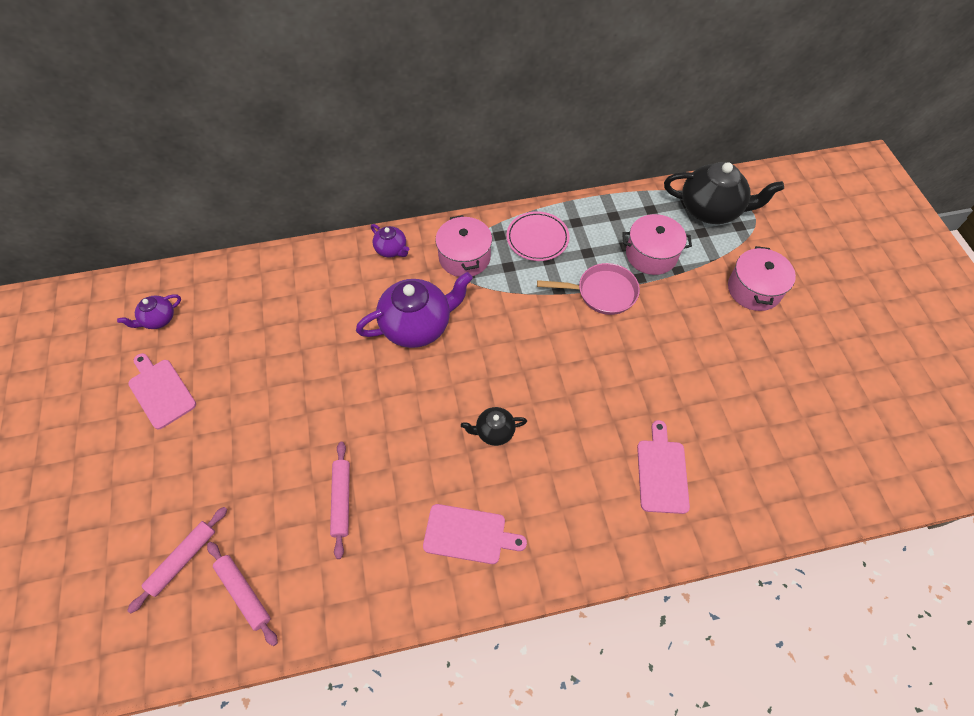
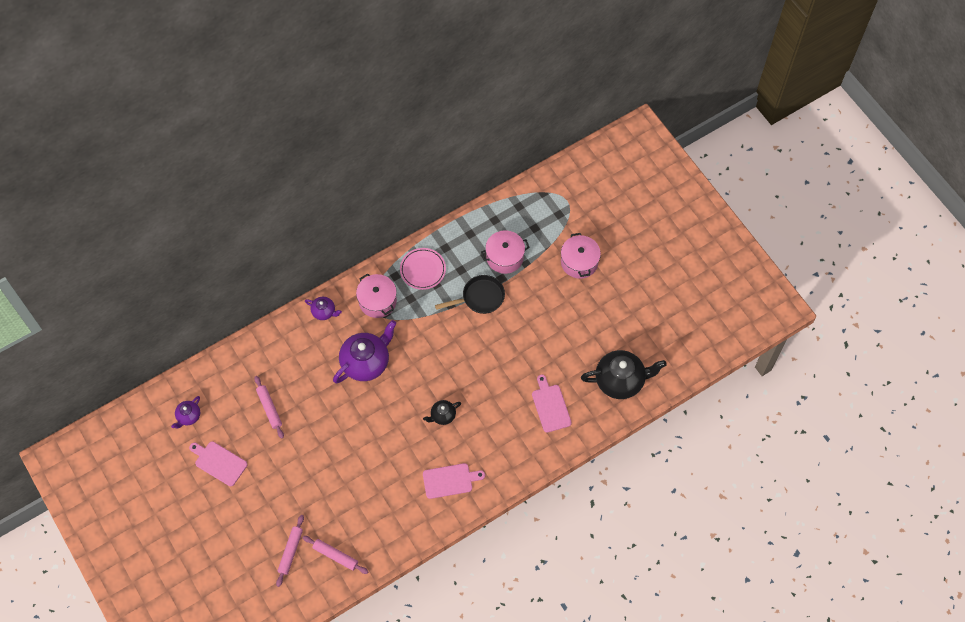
camera: 20 degrees left, 5 degrees up
pink rolling pin [330,442,350,559] -> pink rolling pin moved to [254,376,284,439]
pink pan [537,263,640,315] -> black pan [435,275,505,314]
black teapot [664,162,784,224] -> black teapot moved to [581,350,667,399]

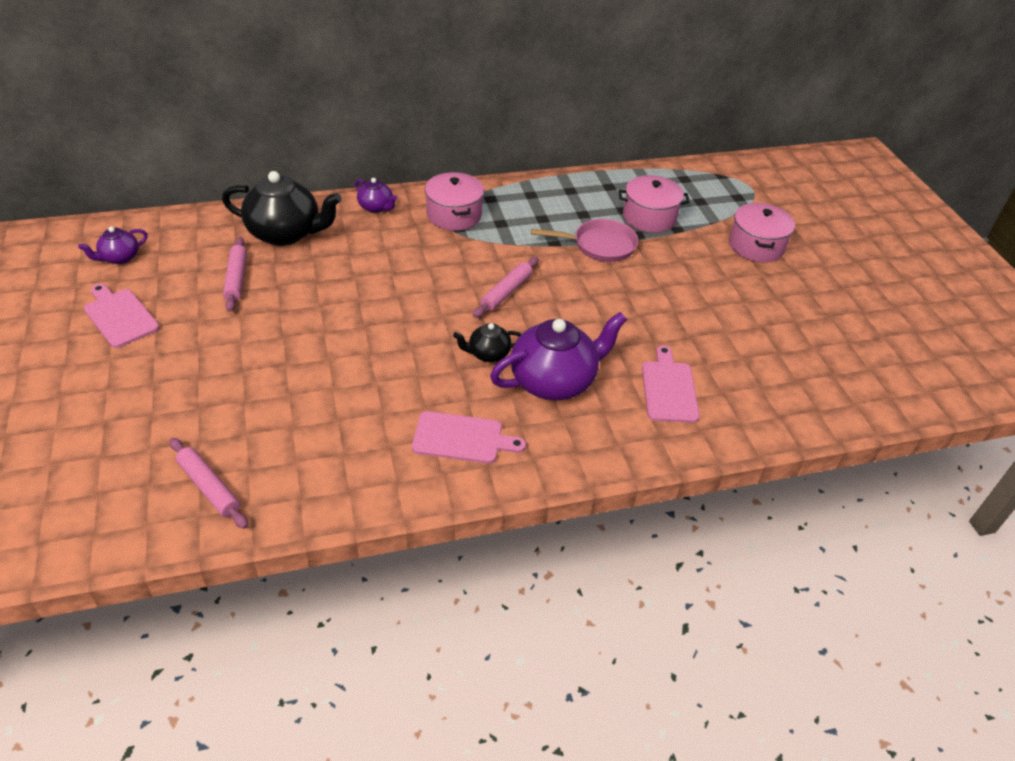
camera: 15 degrees right, 20 degrees down
pink rolling pin [276,515,304,587] -> pink rolling pin moved to [473,257,539,318]
purple teapot [333,320,397,383] -> purple teapot moved to [490,312,627,401]
pink plate [400,248,446,290] -> none
black pan [435,275,505,314] -> pink pan [531,219,638,262]
black teapot [581,350,667,399] -> black teapot moved to [222,171,342,246]

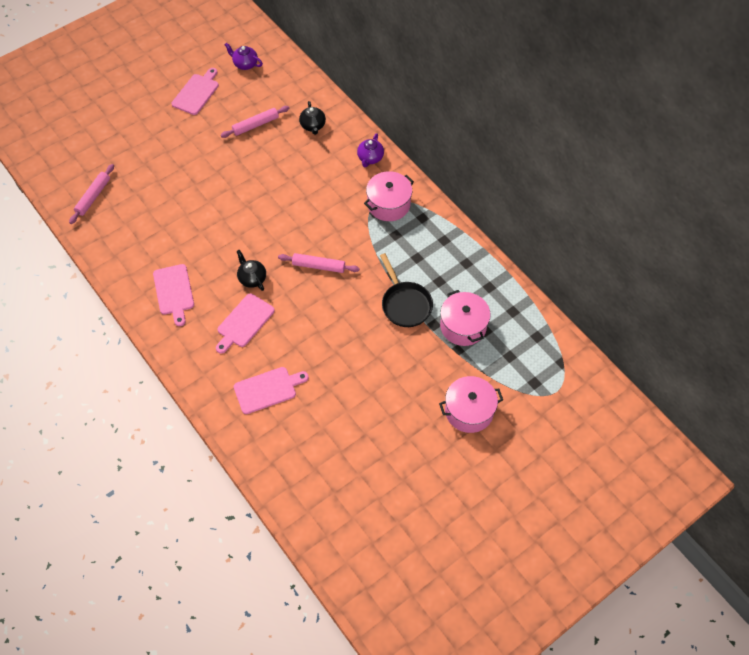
camera: 70 degrees right, 15 degrees up
black teapot [222,171,342,246] -> black teapot [299,101,326,135], size x0.50
purple teapot [490,312,627,401] -> pink cutting board [216,294,275,354]
pink pan [531,219,638,262] -> black pan [380,253,433,327]

